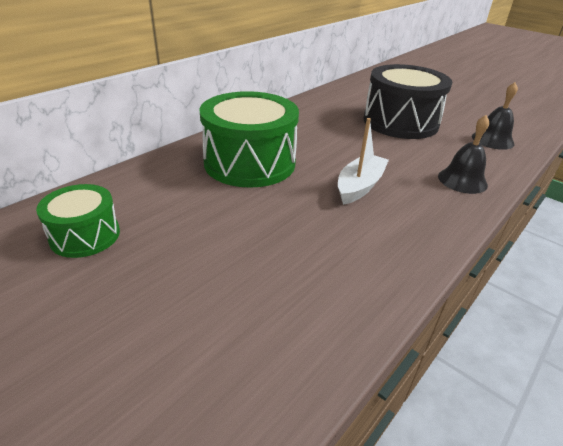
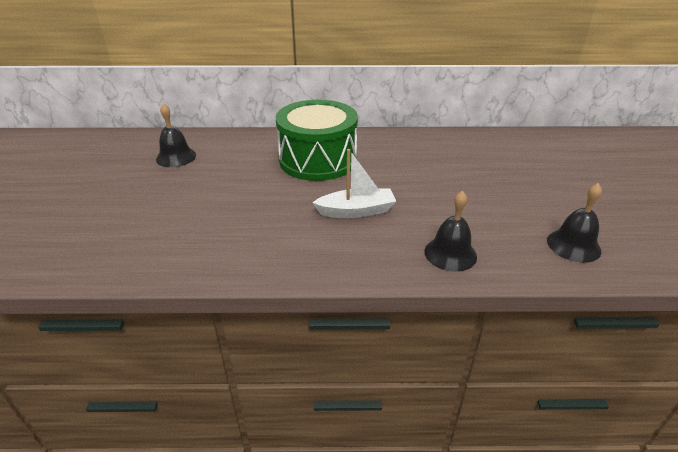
camera: 50 degrees right, 0 degrees up
green drum [36,184,120,258] -> black bell [156,103,196,167]
black drum [363,64,452,139] -> none

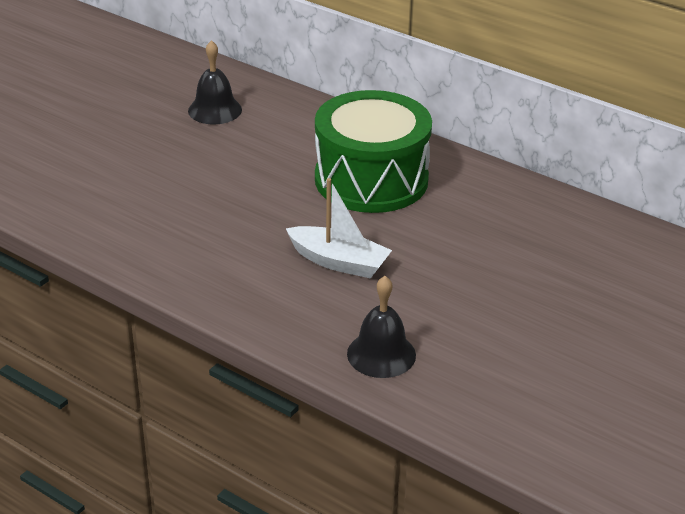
camera: 35 degrees right, 0 degrees up
black bell [547,183,602,263] -> none

